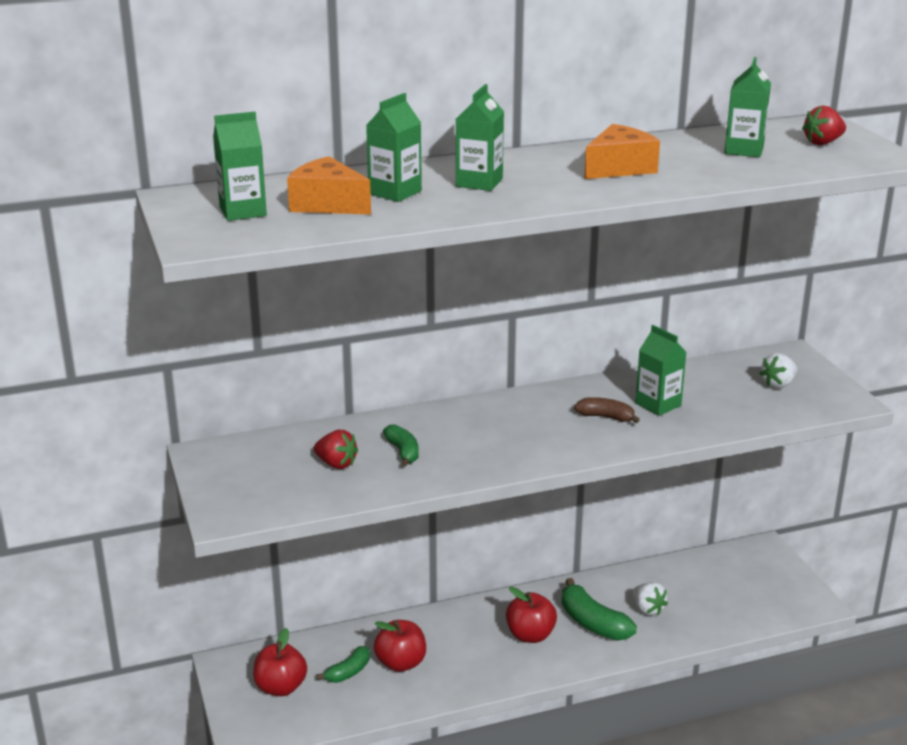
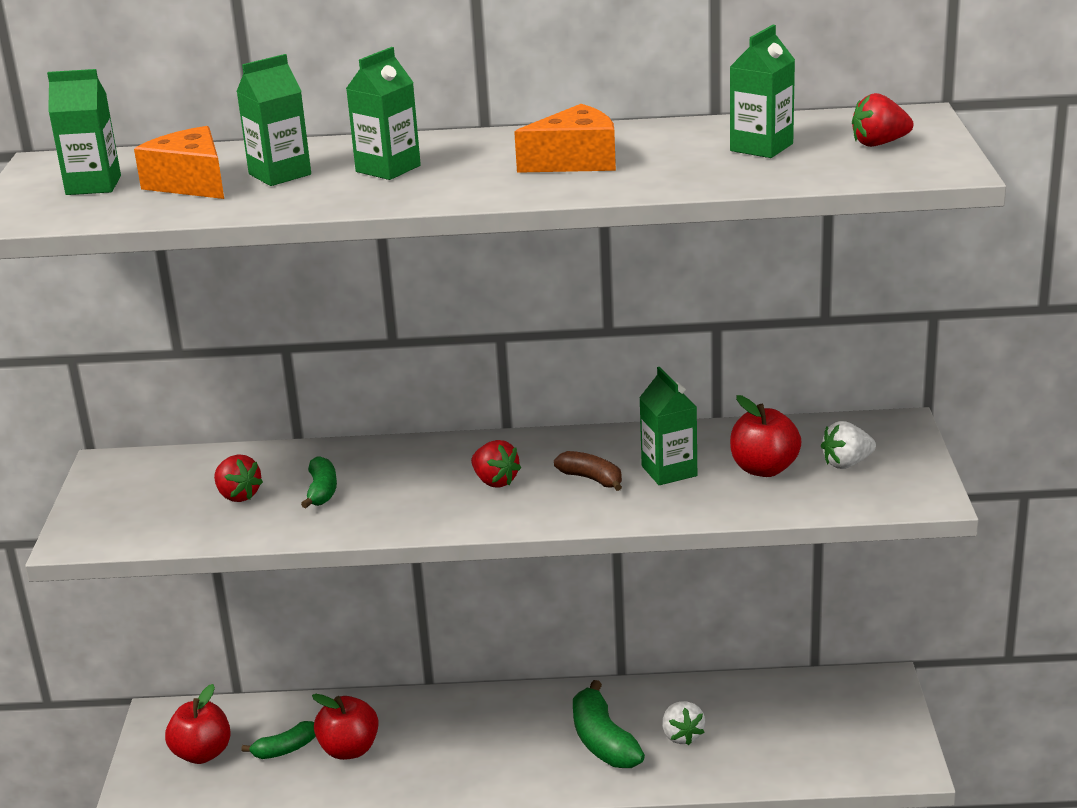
camera: 20 degrees right, 0 degrees up
red apple [506,587,557,643] -> red apple moved to [730,395,802,477]
none -> red strawberry [471,440,521,488]

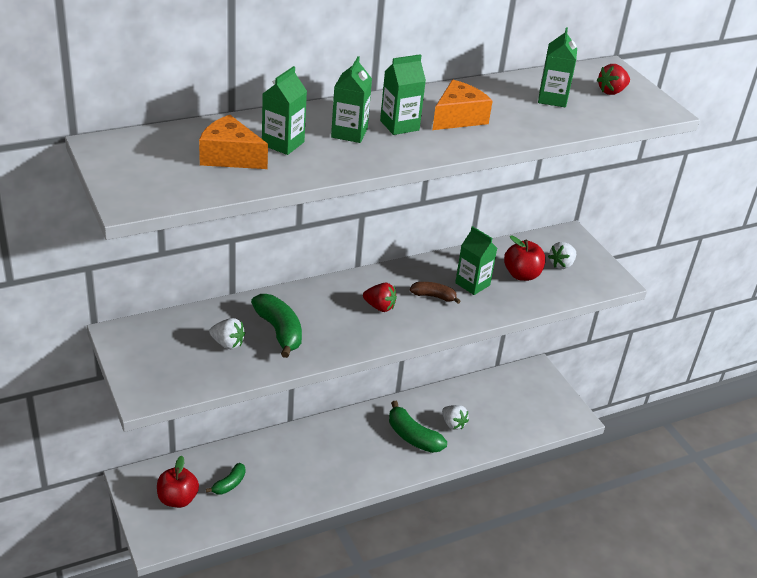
camera: 30 degrees left, 10 degrees up
green carton [47,69,121,195] -> green carton moved to [380,54,426,135]
red strawberry [214,454,263,502] -> white strawberry [209,318,245,349]
green banana [301,456,337,508] -> green banana [251,294,302,358], size x1.66
red apple [312,694,379,760] -> none

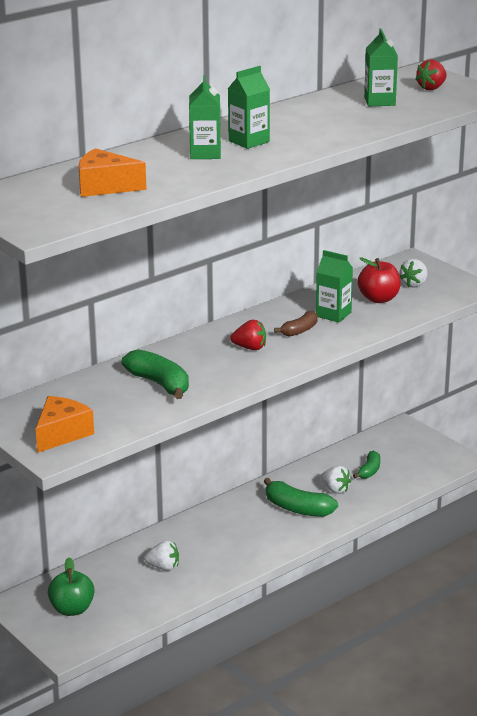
camera: 10 degrees left, 10 degrees down
red apple [157,456,199,508] -> green apple [48,557,95,616]
green banana [206,463,245,495] -> green banana moved to [353,450,380,479]
white strawberry [209,318,245,349] -> white strawberry moved to [144,541,179,571]
green carton [262,66,307,155] -> none
brown banana [410,282,460,304] -> brown banana turned 135 degrees clockwise [274,311,318,337]
orange cheese [432,80,493,130] -> orange cheese moved to [36,396,94,453]

